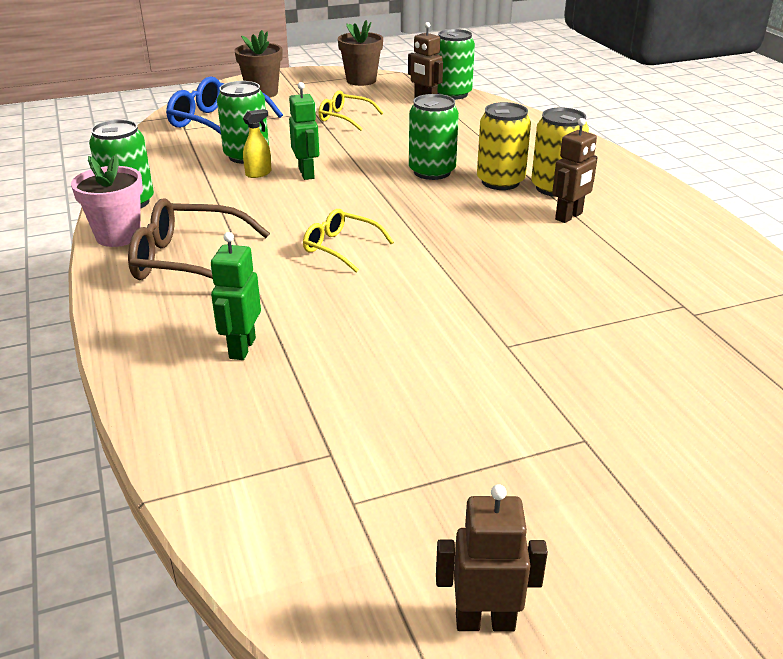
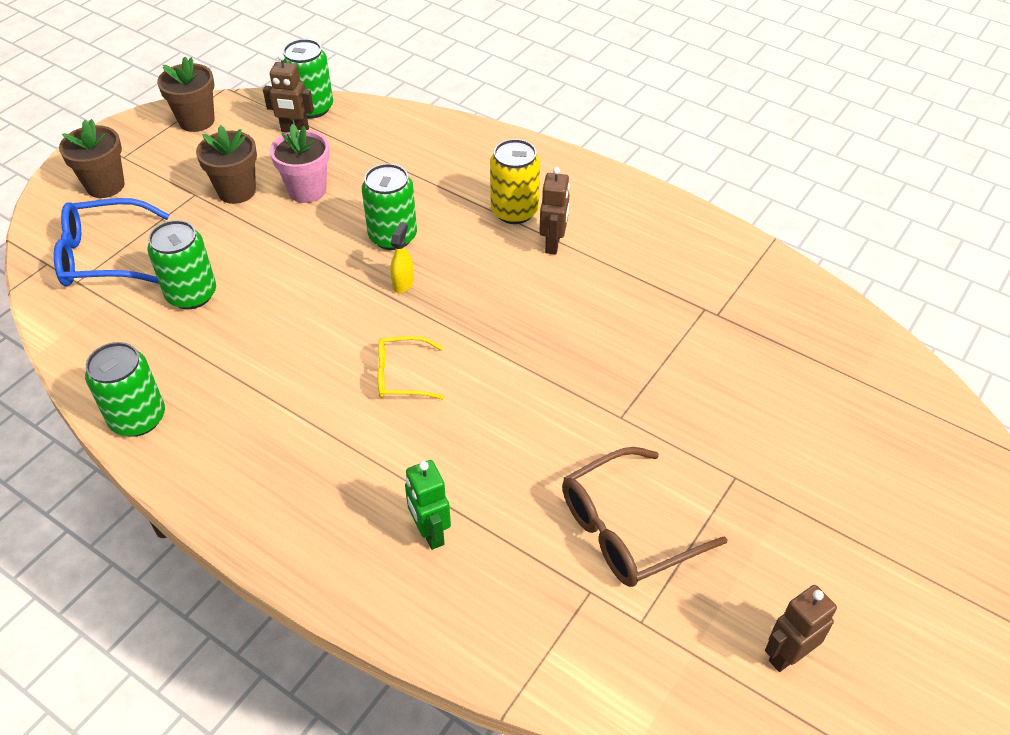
camera: 35 degrees left, 15 degrees up
pink flower pot [71,154,143,247] -> pink flower pot moved to [270,124,330,203]
brown glasses [128,198,270,280] -> brown glasses moved to [562,447,728,587]
yellow spray bottle [243,109,271,178] -> yellow spray bottle moved to [390,222,414,293]
green robot [289,82,319,180] -> none
yellow glasses [319,90,383,131] -> brown flower pot [196,125,257,204]
yellow can [477,102,531,190] -> none

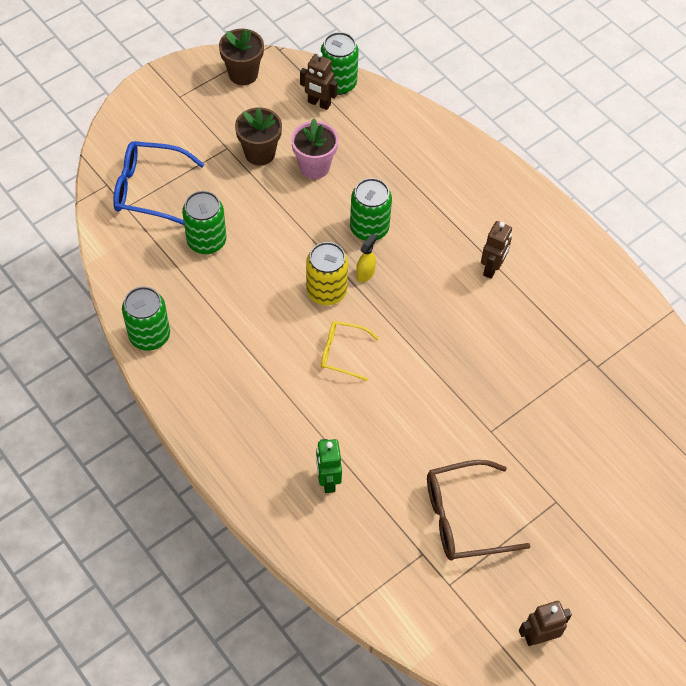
camera: 15 degrees right, 10 degrees up
brown flower pot [59,119,125,198] -> none
yellow can [490,139,540,224] -> yellow can moved to [306,242,348,305]

